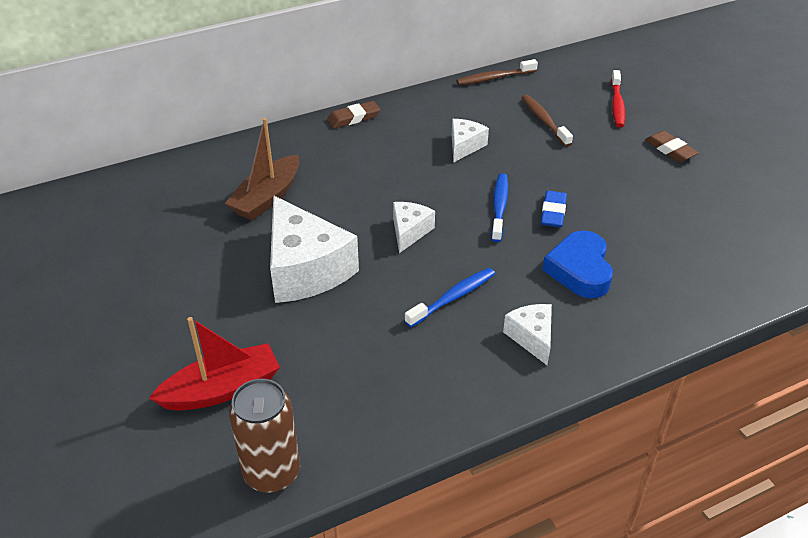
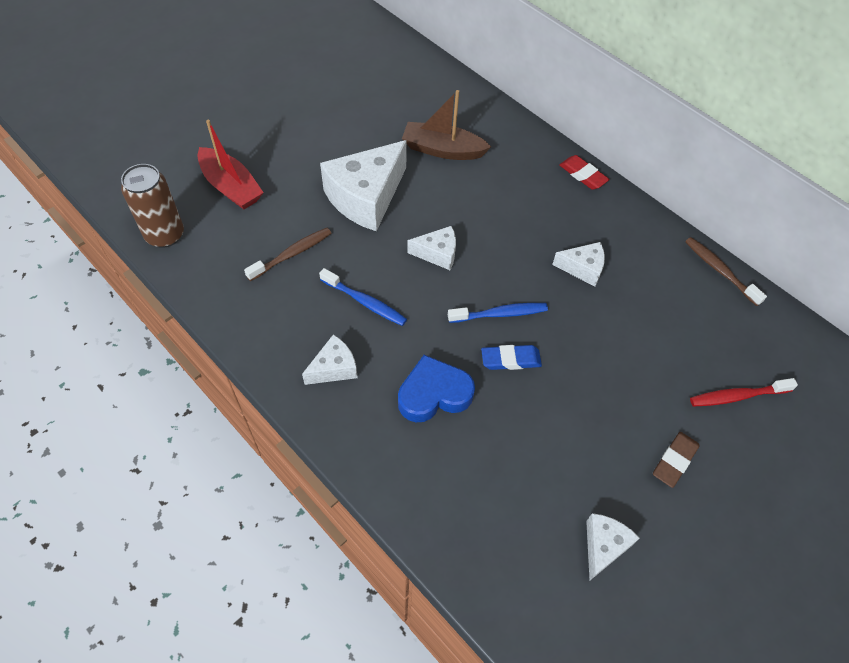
camera: 70 degrees right, 15 degrees up
brown eraser [327,101,380,128] -> red eraser [559,155,610,190]
brown toothbrush [522,95,573,147] -> brown toothbrush moved to [244,228,332,281]
none -> white cheese [586,513,640,580]

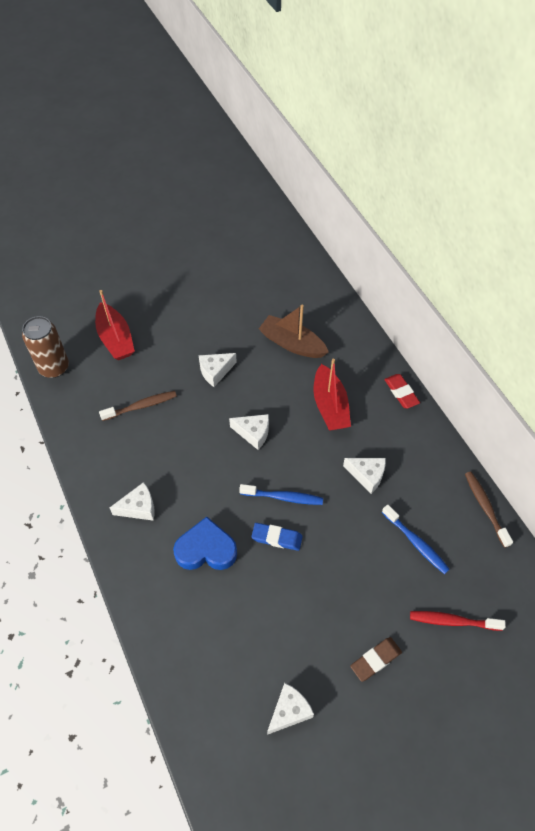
camera: 20 degrees right, 0 degrees up
blue toothbrush [319,268,407,326] -> blue toothbrush moved to [382,505,450,574]
white cheese [320,140,407,232] -> white cheese [199,353,237,387], size x0.51
none -> red boat [313,359,351,431]

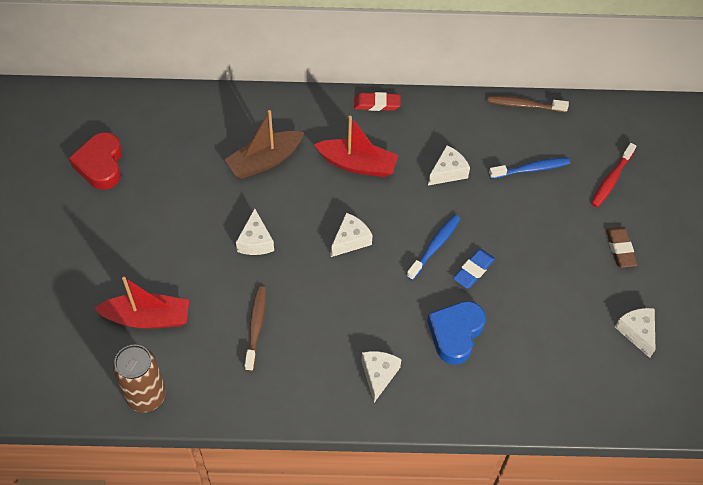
camera: 65 degrees left, 0 degrees up
none -> red heart [69,132,122,190]

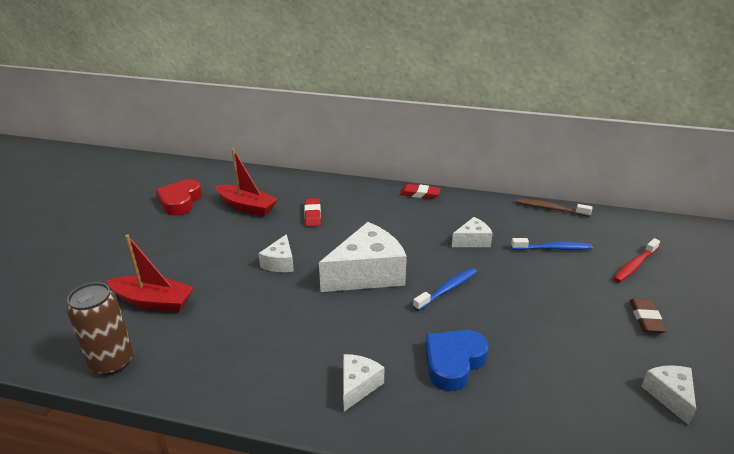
camera: 15 degrees right, 25 degrees down
brown boat [225,110,304,179] -> red eraser [304,198,321,227]
brown toothbrush [244,286,266,371] -> none
red boat [314,116,398,177] -> red boat moved to [215,148,278,216]
white cheese [331,213,373,257] -> white cheese [319,222,407,292], size x1.97
blue eraser [453,249,495,288] -> none

